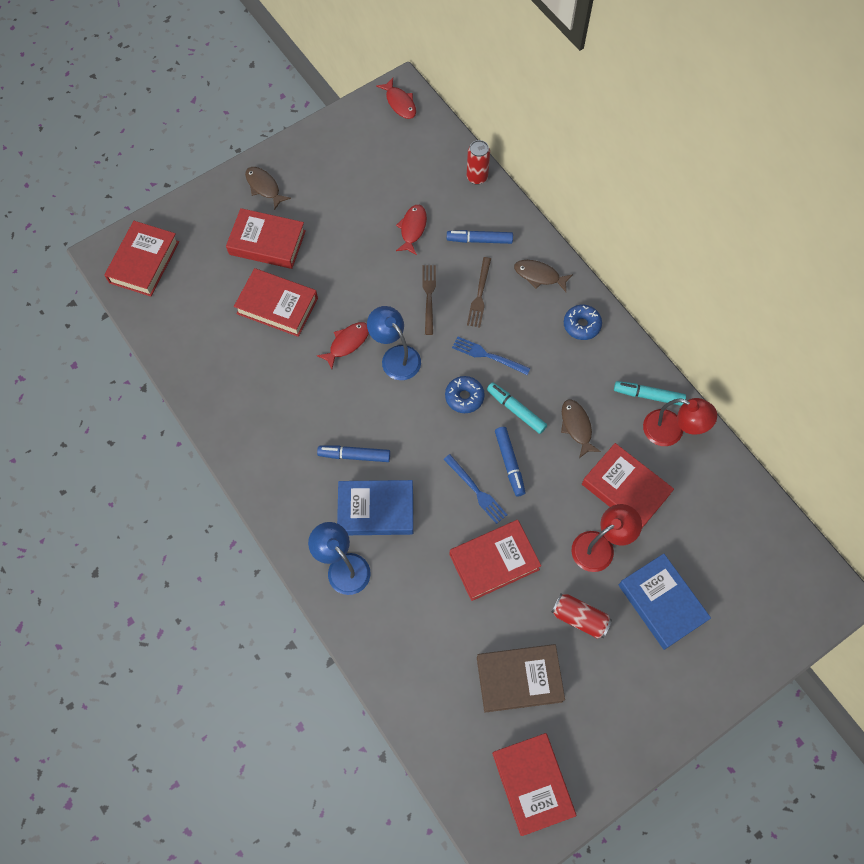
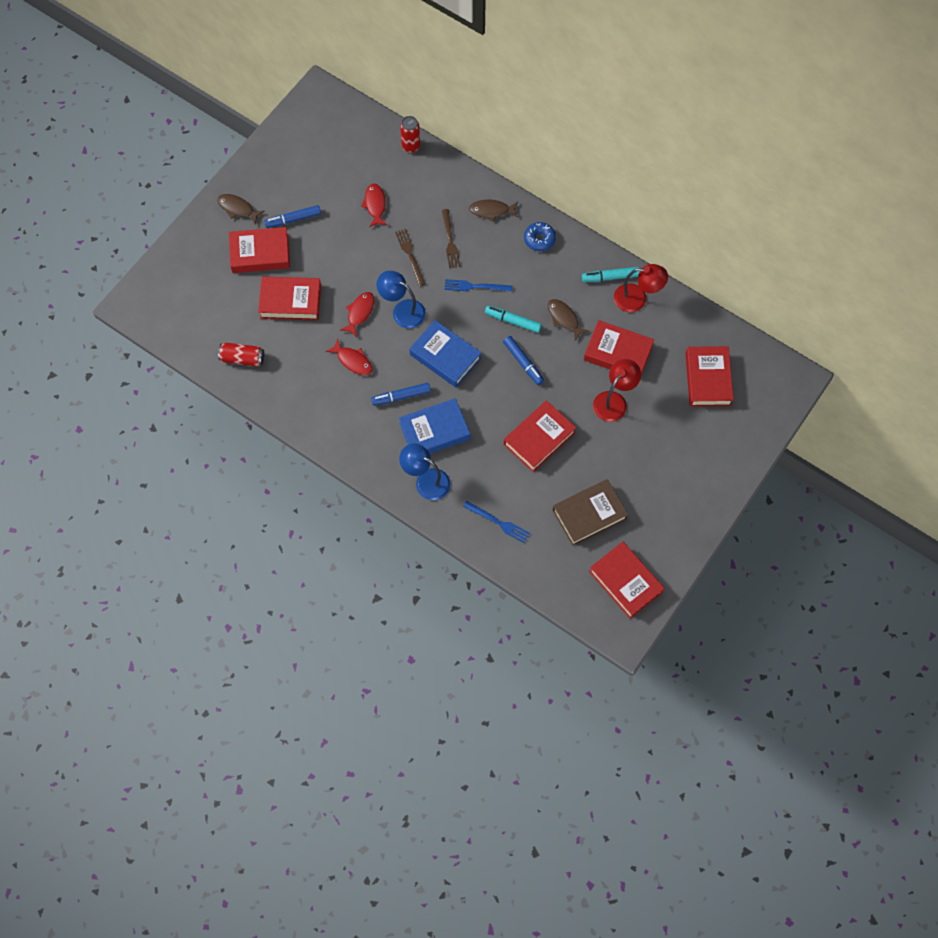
camera: 20 degrees left, 0 degrees up
red book [104,221,179,296] -> red book moved to [685,346,734,407]
red fish [376,78,416,119] -> red fish moved to [326,338,372,375]
blue fork [443,454,507,524] -> blue fork moved to [463,501,530,543]
blue donut [445,376,485,413] -> none
blue marker [447,230,513,244] -> blue marker moved to [264,205,321,228]
red can [551,593,612,639] -> red can moved to [218,343,265,367]
blue book [618,554,711,650] -> blue book moved to [409,320,481,387]

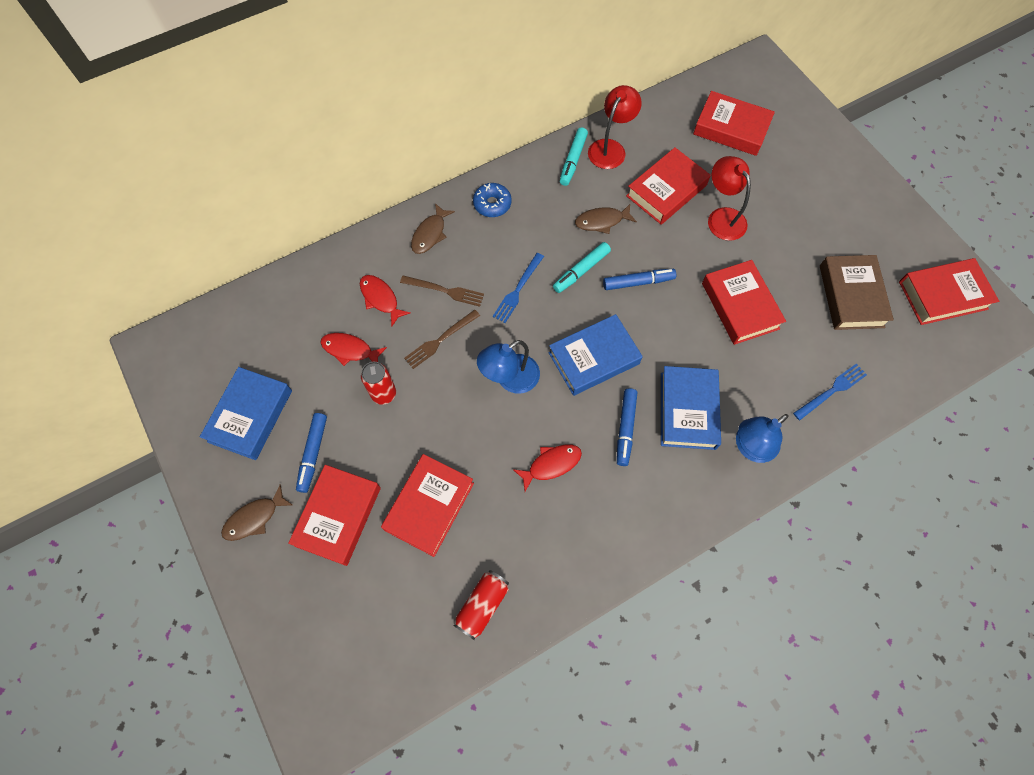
camera: 65 degrees left, 0 degrees up
red fish [340,292,374,337] -> red fish moved to [360,275,410,327]
brown fork [395,229,426,286] -> brown fork turned 45 degrees counterclockwise [404,310,480,369]
red can [400,116,420,153] -> red can moved to [361,362,396,405]
none -> blue book [200,367,292,460]

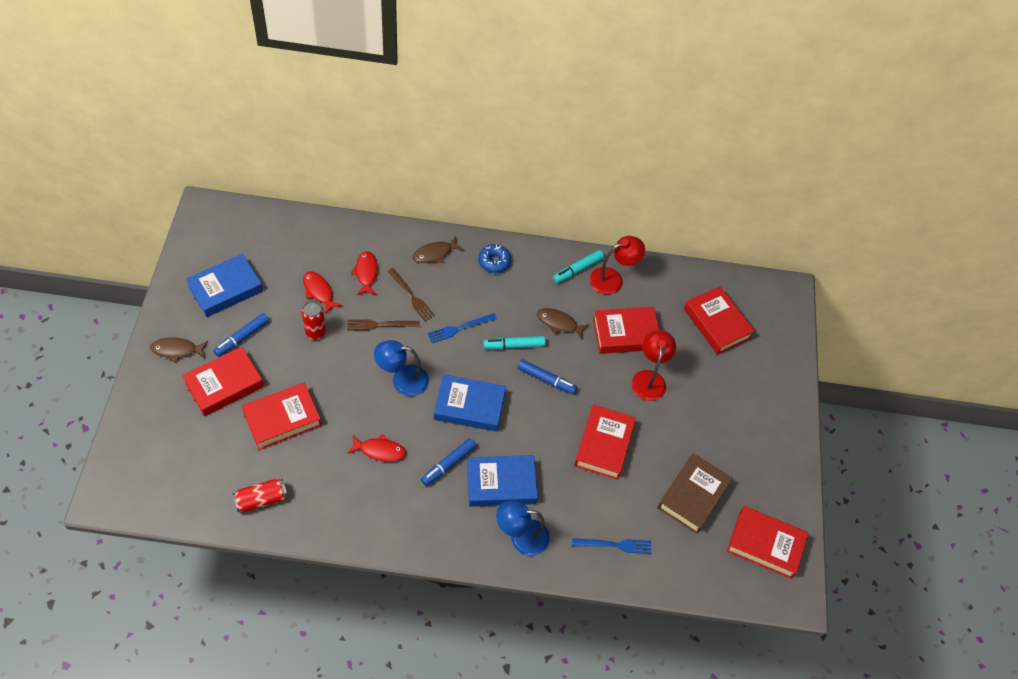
camera: 30 degrees right, 10 degrees down
blue book [661,366,721,450] -> blue book turned 45 degrees clockwise [467,455,538,507]

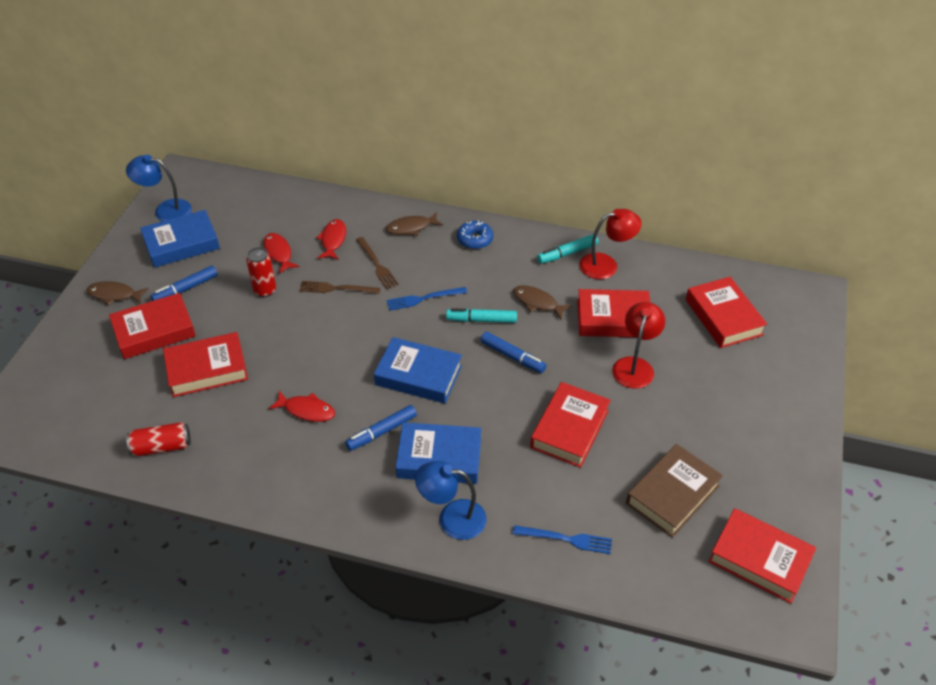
camera: 15 degrees right, 10 degrees down
blue lamp [374,340,429,396] -> blue lamp moved to [126,155,192,221]

